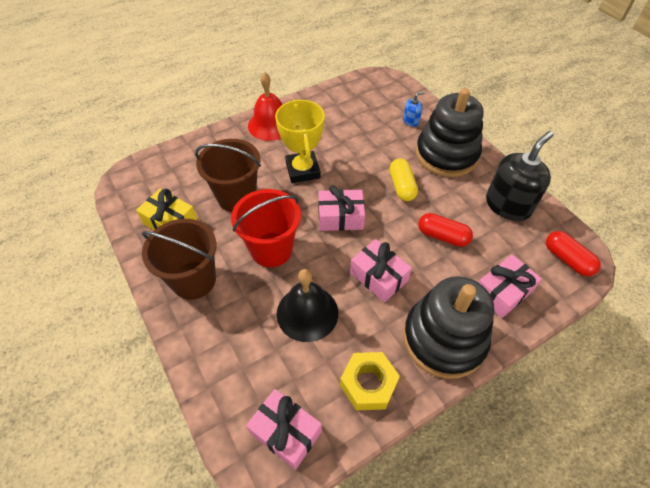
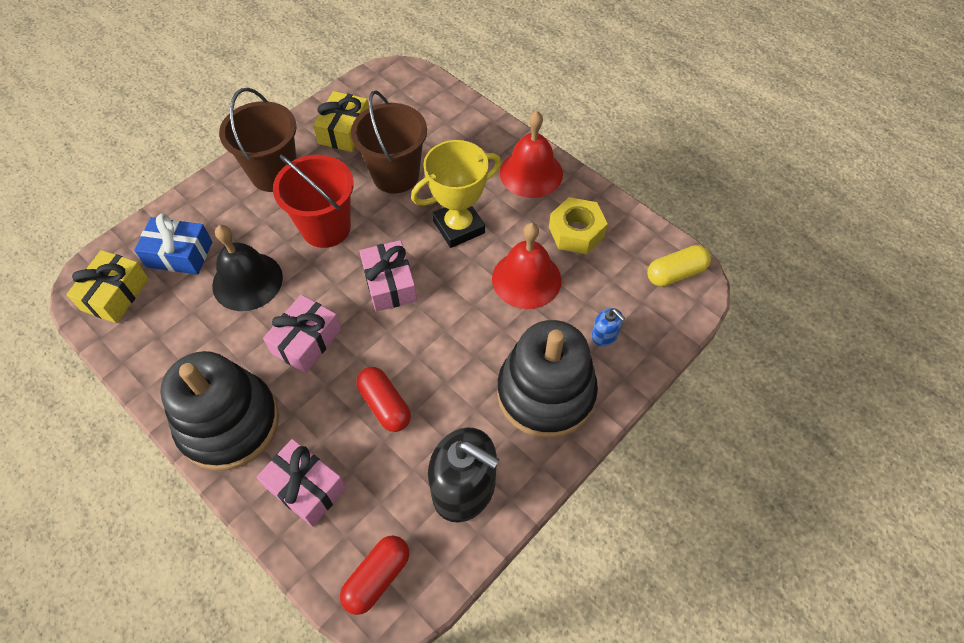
camera: 75 degrees right, 5 degrees up
pink gift [246,389,322,470] -> yellow gift [66,250,149,323]
yellow nut [340,352,400,410] -> yellow nut moved to [549,197,608,254]
yellow capsule [390,159,418,201] -> yellow capsule moved to [647,245,711,287]
red capsule [418,213,473,247] -> red capsule turned 45 degrees counterclockwise [356,367,411,432]
none -> blue gift [134,213,212,275]
none -> red bell [492,223,561,309]

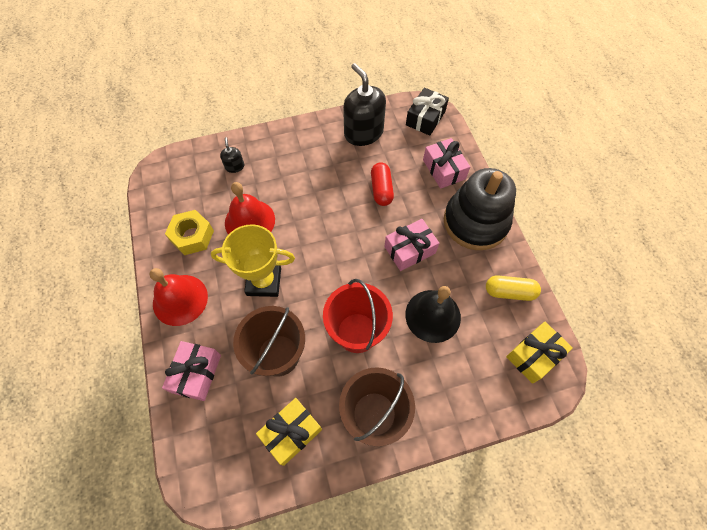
camera: 150 degrees left, 5 degrees up
blue gift [134,213,212,275] -> none
red capsule [340,536,409,615] -> black gift [406,88,449,136]
pink gift [359,240,417,312] -> pink gift moved to [162,341,221,401]
black stacking toy [497,320,598,439] -> none
blue soap dispenser [591,308,625,347] -> black soap dispenser [220,137,244,173]
yellow capsule [647,245,711,287] -> yellow capsule moved to [486,275,541,301]

